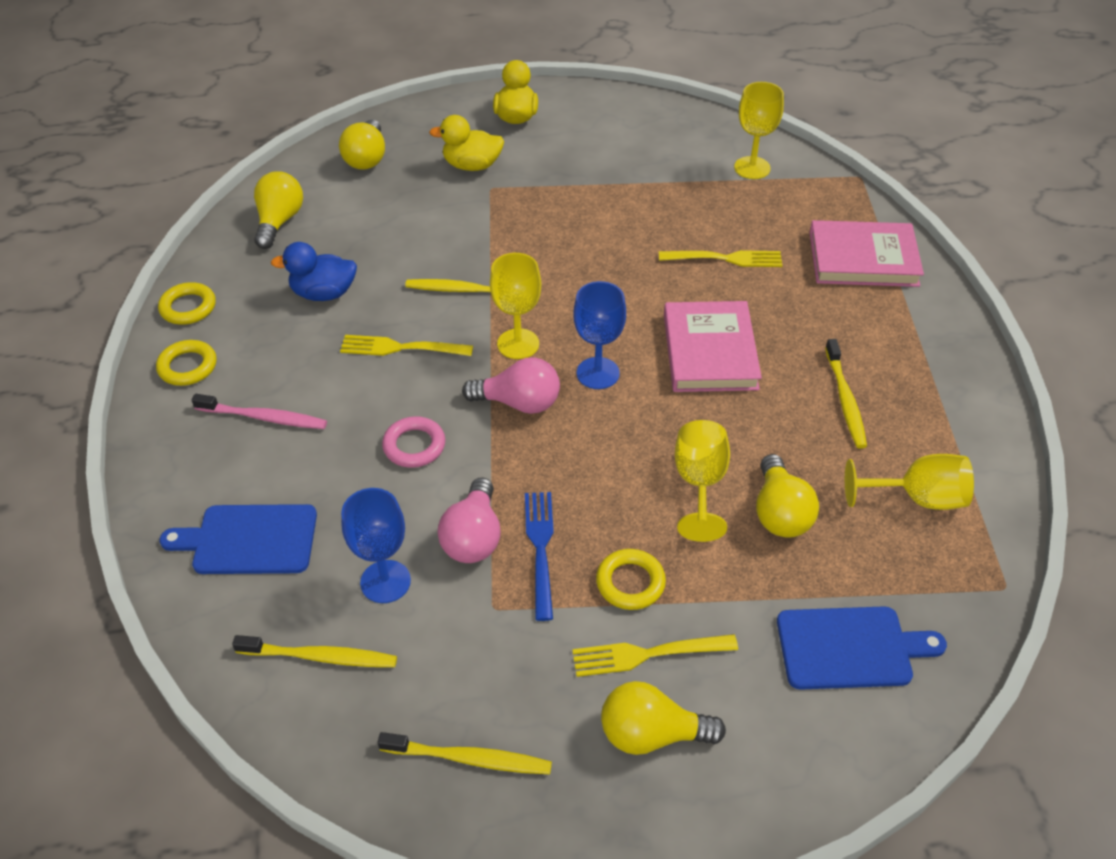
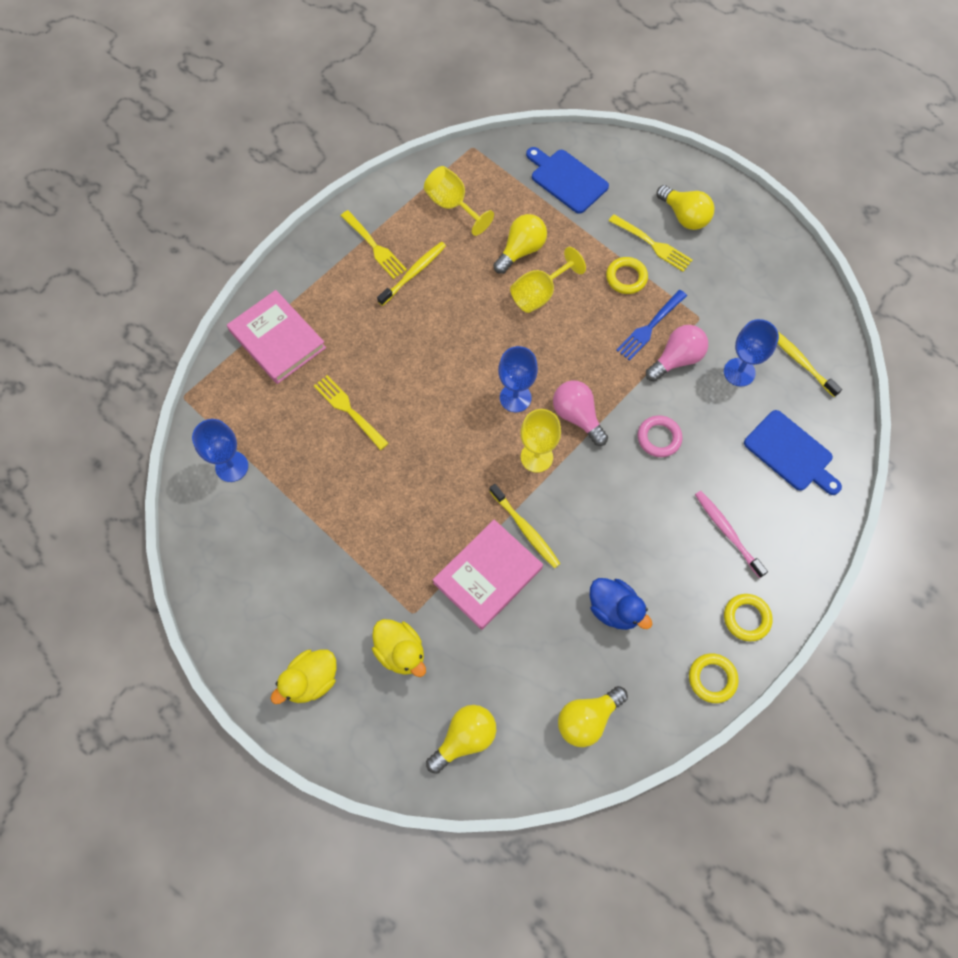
camera: 135 degrees left, 20 degrees up
yellow fork [340,335,473,356] -> yellow fork moved to [341,210,407,279]
yellow toothbrush [378,732,552,774] -> none
pink book [664,301,762,392] -> pink book moved to [433,520,543,630]
yellow goblet [734,82,784,179] -> blue goblet [192,419,248,482]

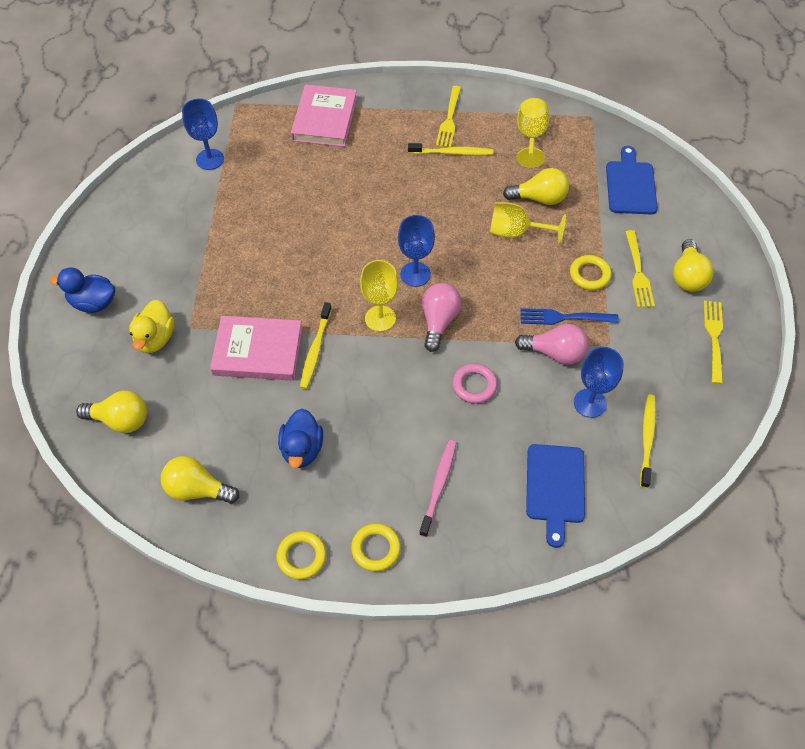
camera: 50 degrees right, 10 degrees down
yellow duck [270,649,337,704] -> blue duck [50,267,115,313]
yellow fork [314,375,389,450] -> yellow fork moved to [703,301,723,384]

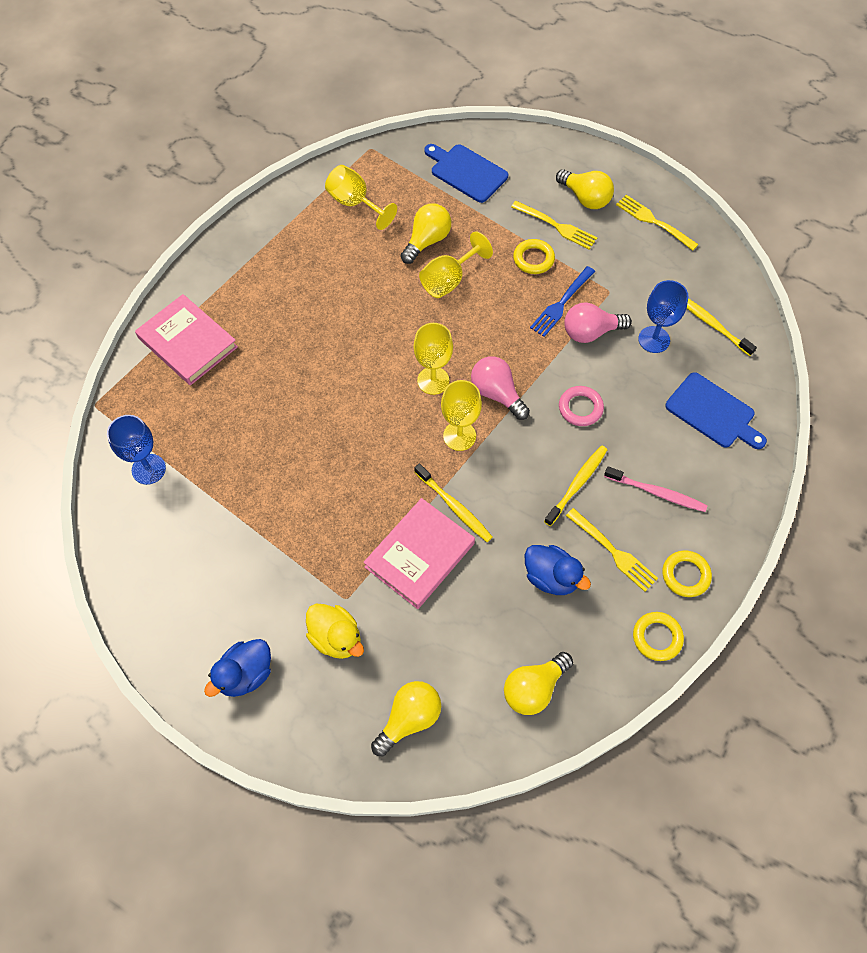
camera: 55 degrees left, 5 degrees up
blue goblet [398,215,435,287] -> yellow goblet [414,323,453,395]
yellow toothbrush [408,143,493,156] -> yellow toothbrush moved to [544,446,607,526]
pink toothbrush [419,440,456,537] -> pink toothbrush turned 150 degrees clockwise [604,466,708,512]
yellow fork [436,86,461,147] -> yellow fork moved to [566,508,658,592]
pink light bulb [515,324,589,364] -> pink light bulb turned 150 degrees counterclockwise [564,302,632,343]

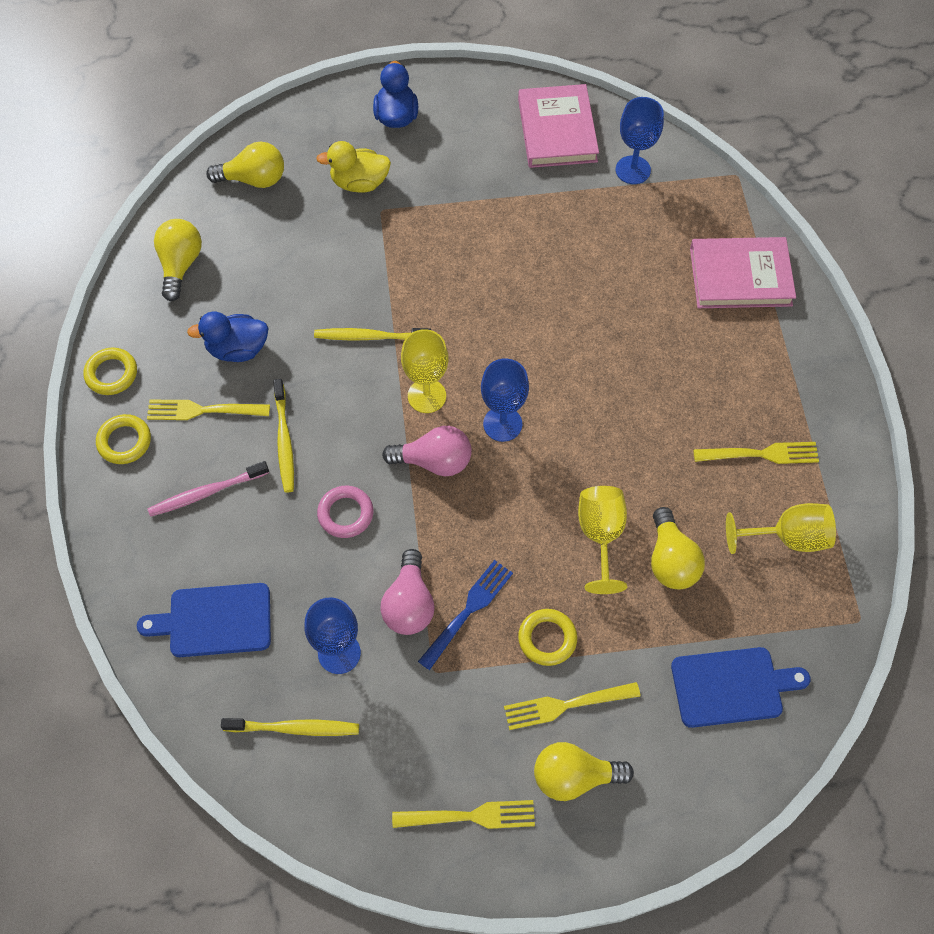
camera: 135 degrees right, 0 degrees up
pink book [364,498,475,609] -> pink book moved to [518,84,599,168]
yellow light bulb [371,681,441,756] -> yellow light bulb turned 90 degrees counterclockwise [206,141,284,188]
yellow goblet [414,323,453,395] -> blue goblet [481,359,529,442]
blue fork [530,266,595,337] -> blue fork turned 45 degrees clockwise [418,560,513,670]
pink light bulb [564,302,632,343] -> pink light bulb turned 150 degrees clockwise [380,549,435,635]
none -> yellow fork [693,442,819,464]

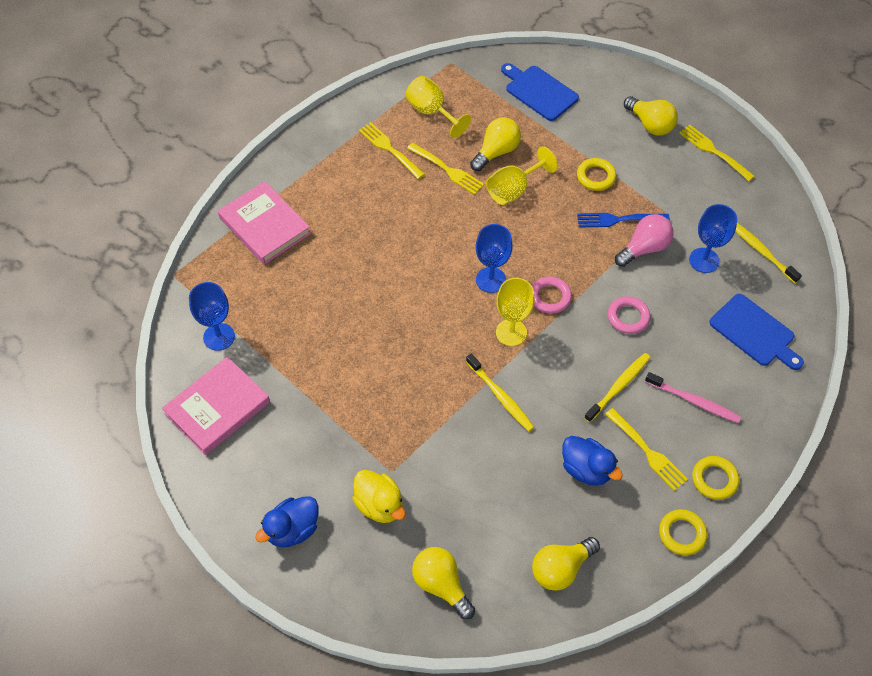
camera: 130 degrees left, 5 degrees down
pink light bulb [382,426,472,477] -> pink ring [532,276,572,314]
yellow fork [504,682,641,730] -> yellow fork moved to [407,143,484,195]

